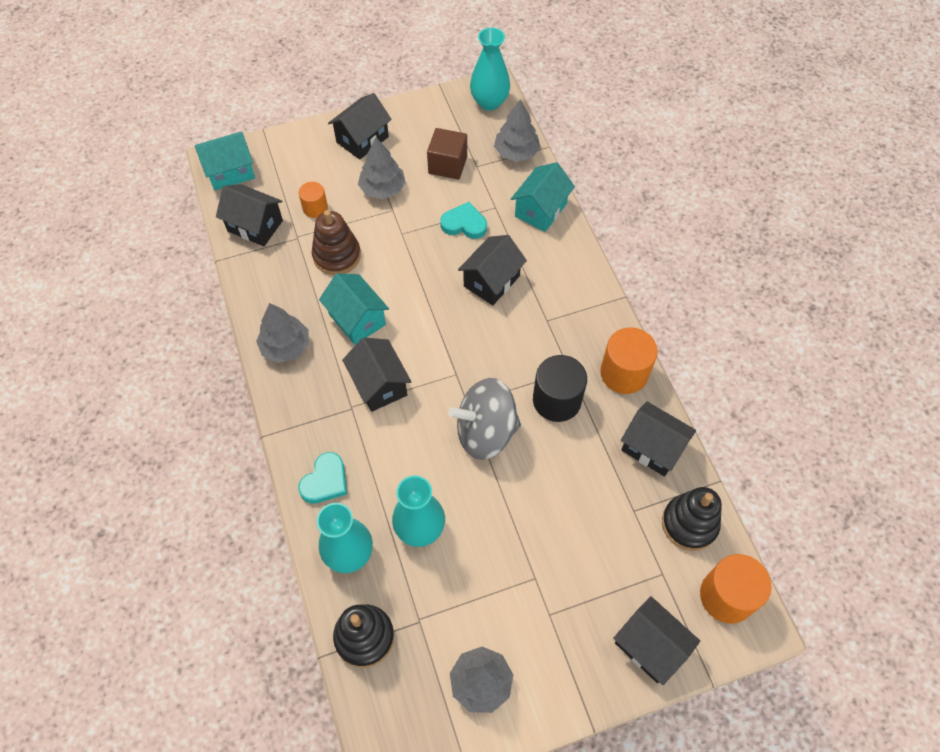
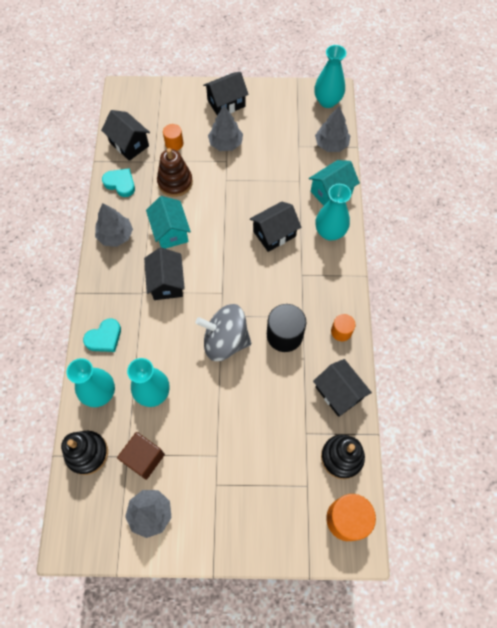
camera: 20 degrees right, 5 degrees up
turquoise house [195,132,255,190] -> none
brown cube [427,128,467,180] -> brown cube moved to [117,432,165,480]
turquoise heart [440,202,487,239] -> turquoise heart moved to [102,168,135,197]
orange cylinder [600,327,658,394] -> orange cylinder [331,314,355,341], size x0.58
black house [613,596,700,685] -> none
none -> turquoise vase [316,184,352,241]

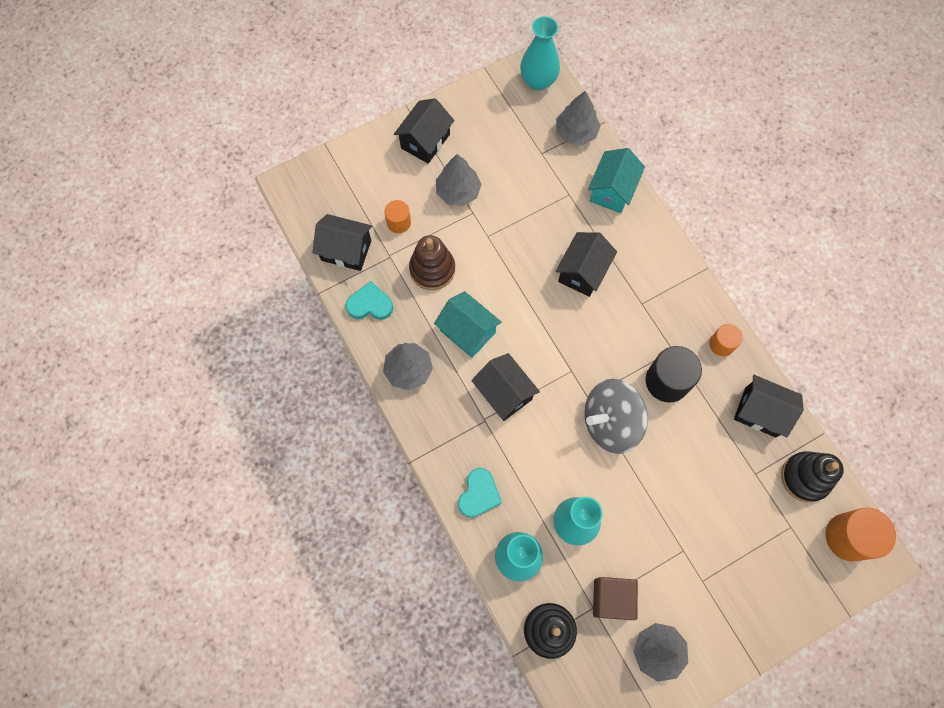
camera: 30 degrees left, 5 degrees up
turquoise vase [316,184,352,241] -> none

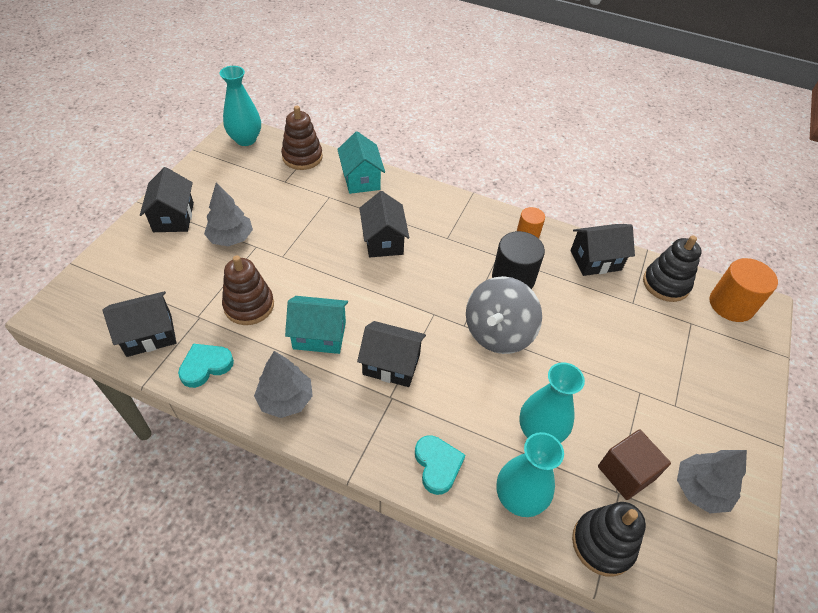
camera: 40 degrees left, 20 degrees down
orange cylinder [384,200,411,233] -> none
grey tree [556,91,601,145] -> brown stacking toy [281,106,323,170]

